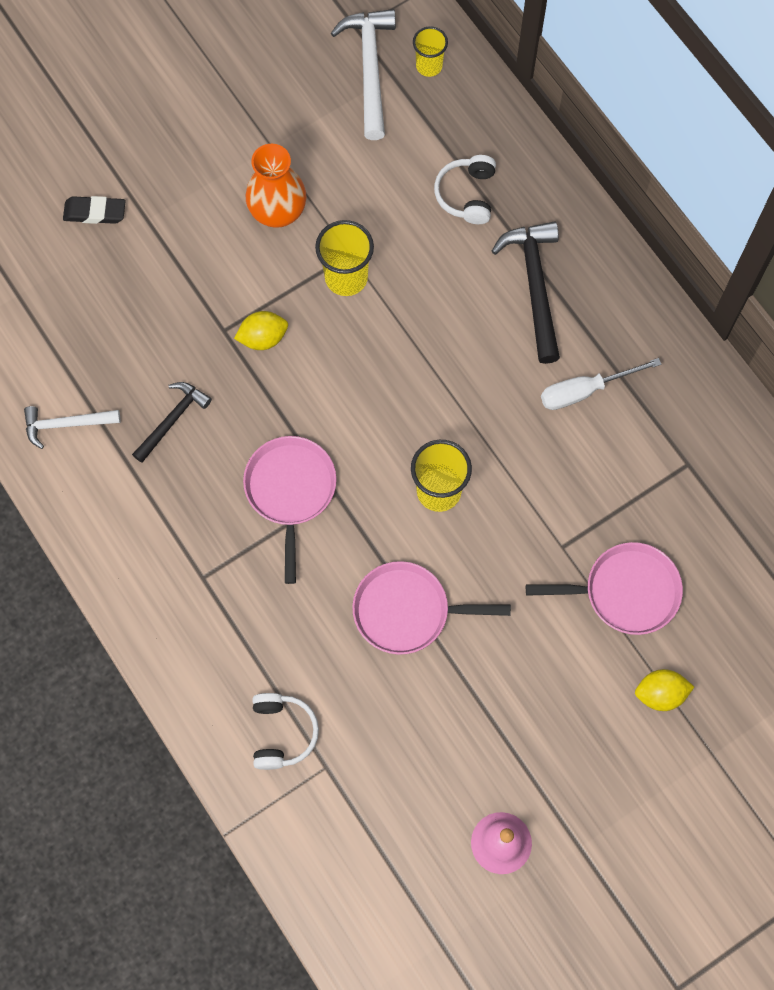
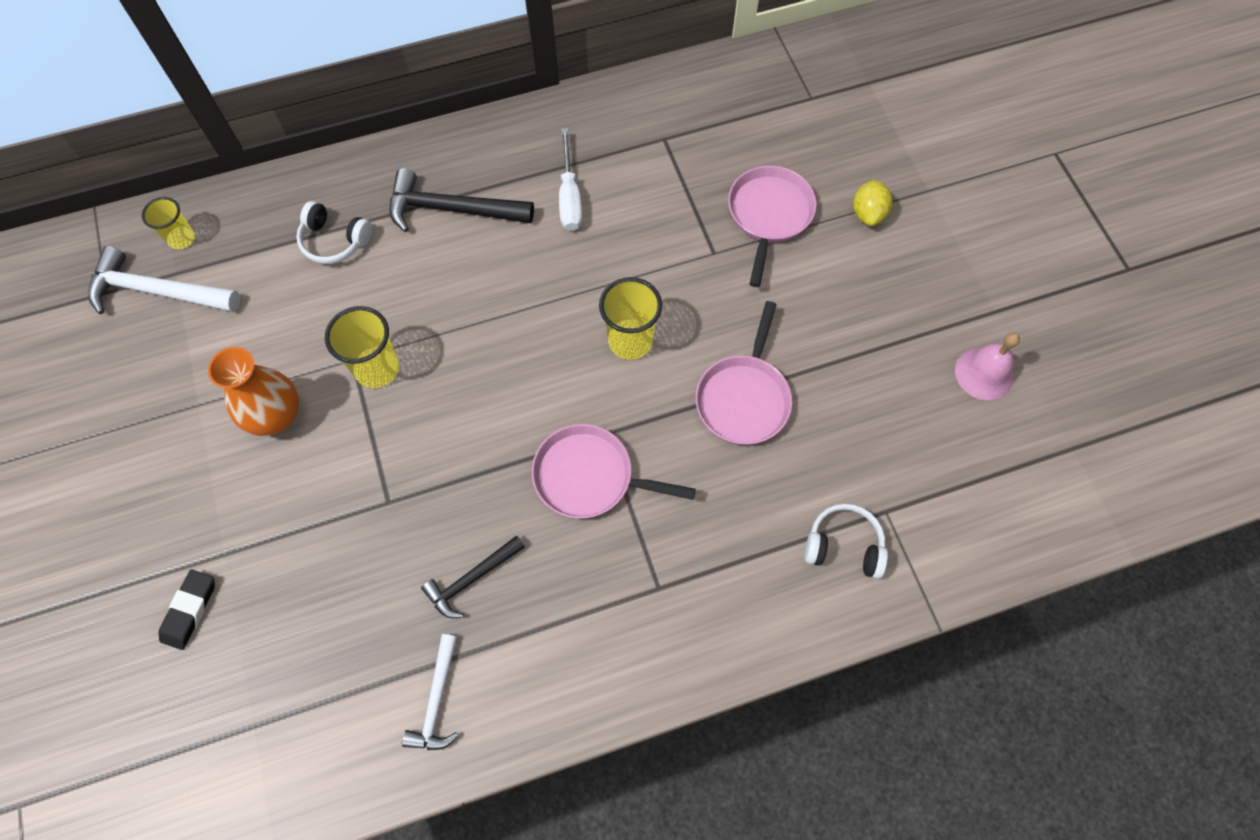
camera: 75 degrees left, 5 degrees down
black hammer [132,382,212,463] -> black hammer turned 90 degrees counterclockwise [421,535,525,618]
yellow lemon [234,311,288,350] -> none

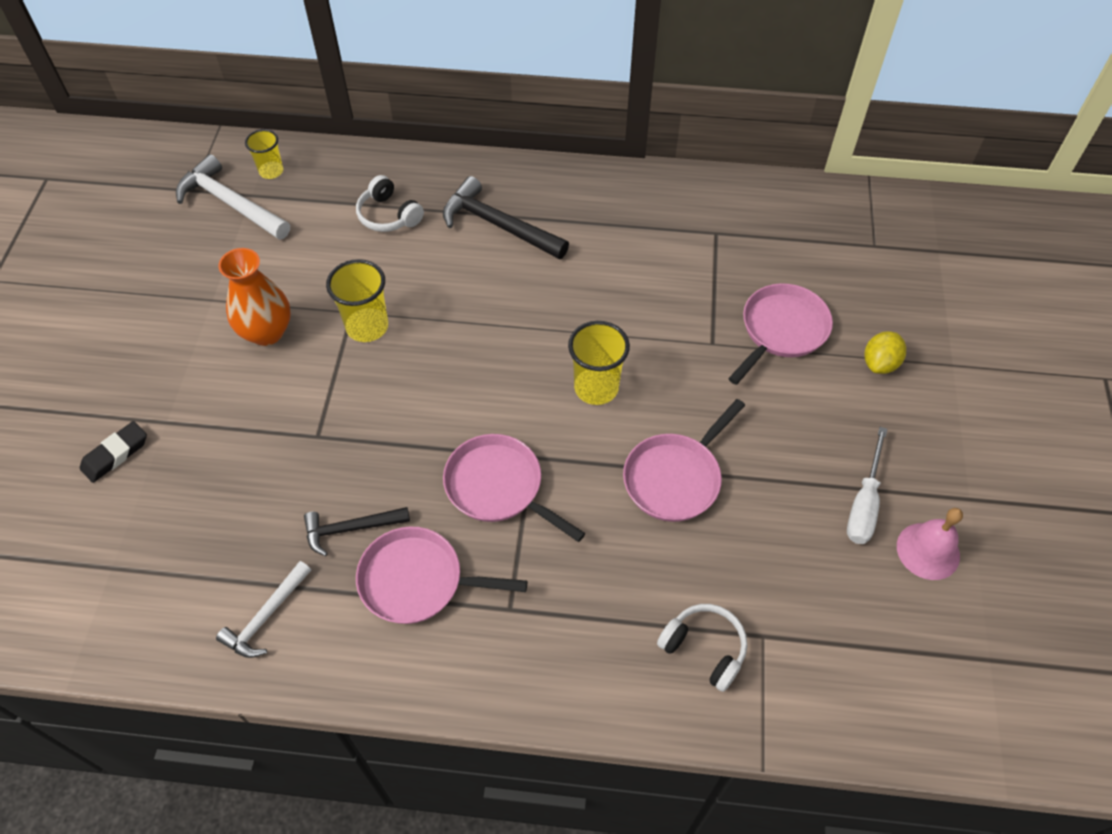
camera: 25 degrees right, 10 degrees down
white screwdriver [559,128,582,231] -> white screwdriver moved to [847,427,887,544]
none -> pink pan [356,527,527,624]

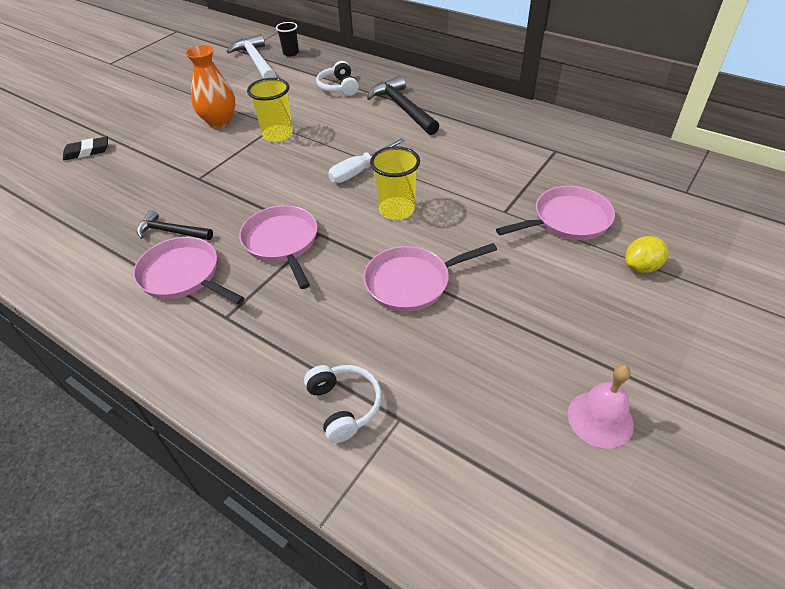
camera: 30 degrees right, 10 degrees down
white hammer [216,561,311,658] -> none
yellow cup [245,129,283,179] -> black cup [276,22,299,57]
white screwdriver [847,427,887,544] -> white screwdriver moved to [328,138,405,183]

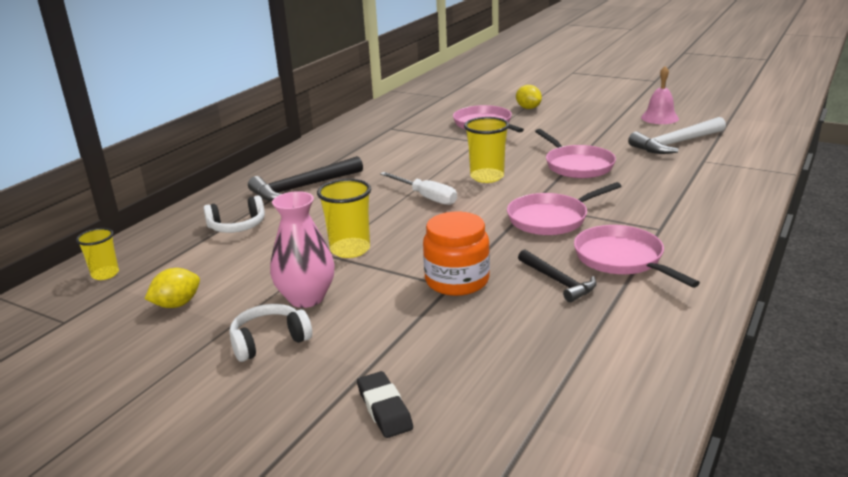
camera: 95 degrees left, 20 degrees down
pink pan [133,237,244,305] -> pink pan turned 120 degrees clockwise [574,225,700,288]
black hammer [137,210,213,240] -> black hammer turned 45 degrees counterclockwise [518,249,597,302]
orange vase [185,45,236,128] -> pink vase [270,191,335,308]
white hammer [227,34,276,78] -> white hammer moved to [628,117,726,154]
black cup [276,22,299,57] -> yellow cup [76,228,119,280]
white headphones [304,365,382,443] -> white headphones moved to [229,304,312,362]
none -> yellow lemon [145,268,200,308]
none -> orange jar [423,212,490,296]

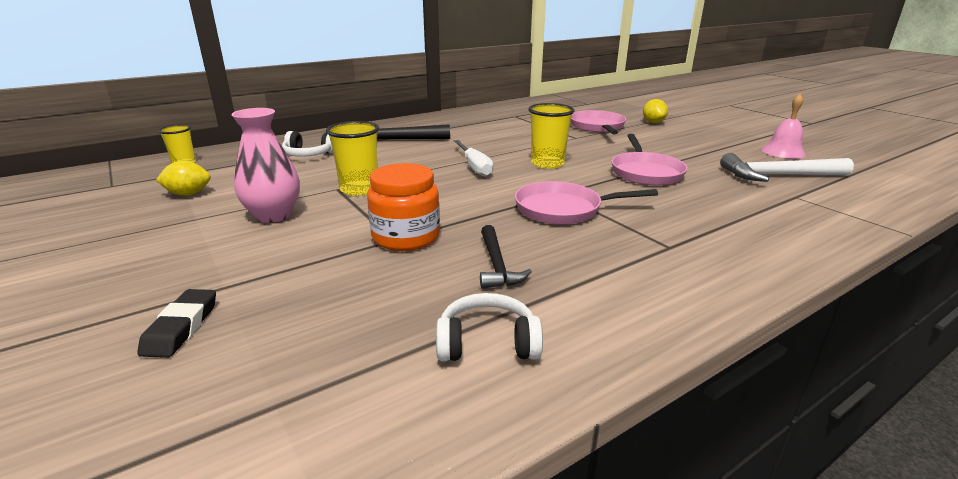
camera: 25 degrees right, 0 degrees up
white headphones [229,304,312,362] -> white headphones moved to [436,293,543,361]
pink pan [574,225,700,288] -> none

